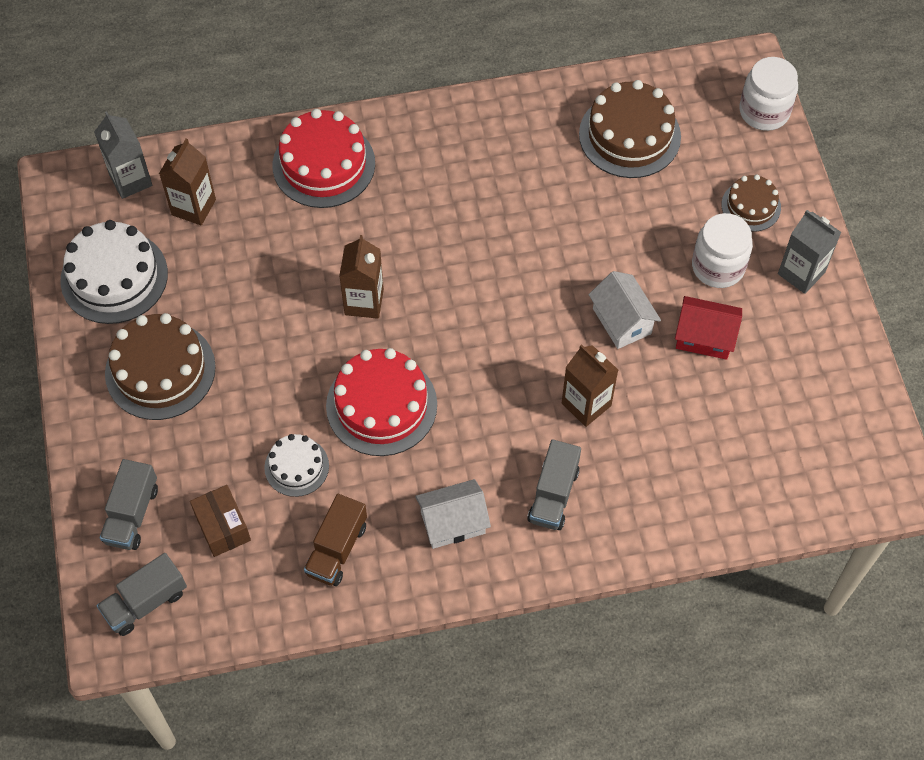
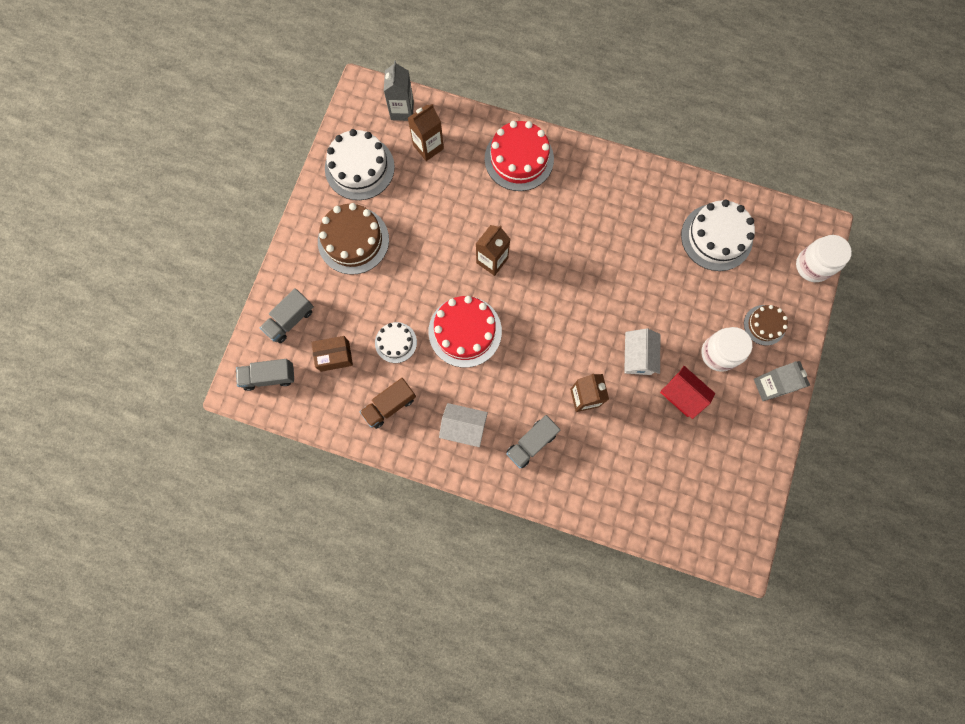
camera: 30 degrees right, 15 degrees up
brown box [190,485,251,557] -> brown box turned 75 degrees clockwise [311,336,353,372]
brown cake [579,80,681,178] -> white cake [681,200,755,271]

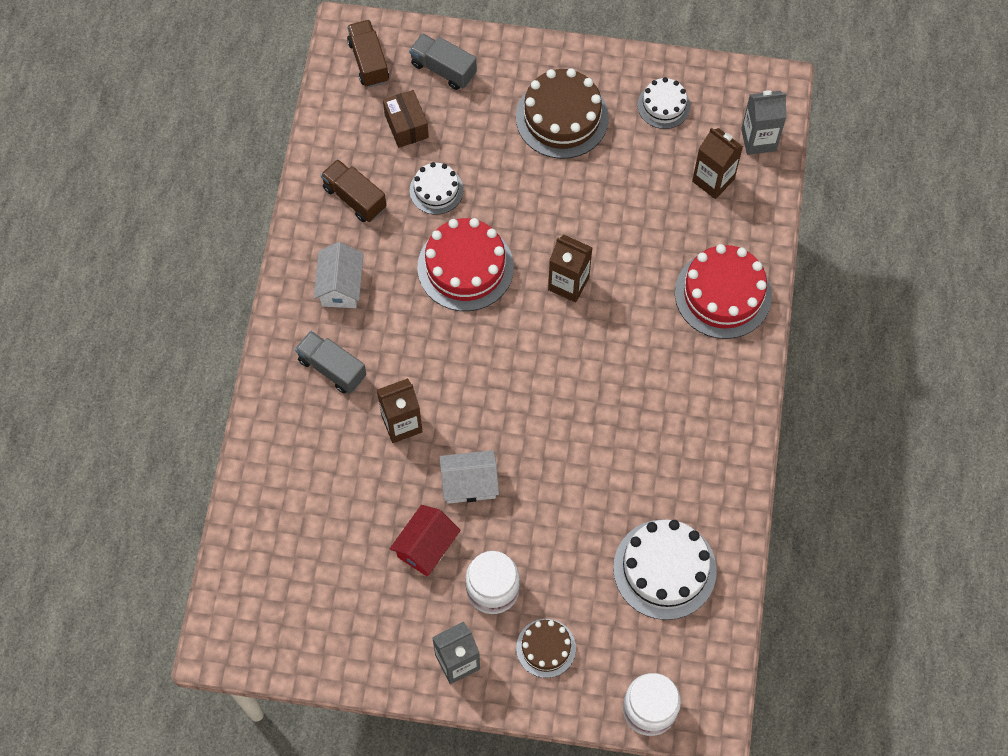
camera: 80 degrees right, 10 degrees down
grey truck [236,359,294,391] -> brown truck [347,20,389,87]
white cake [325,129,395,200] -> white cake [638,77,690,129], size x0.57

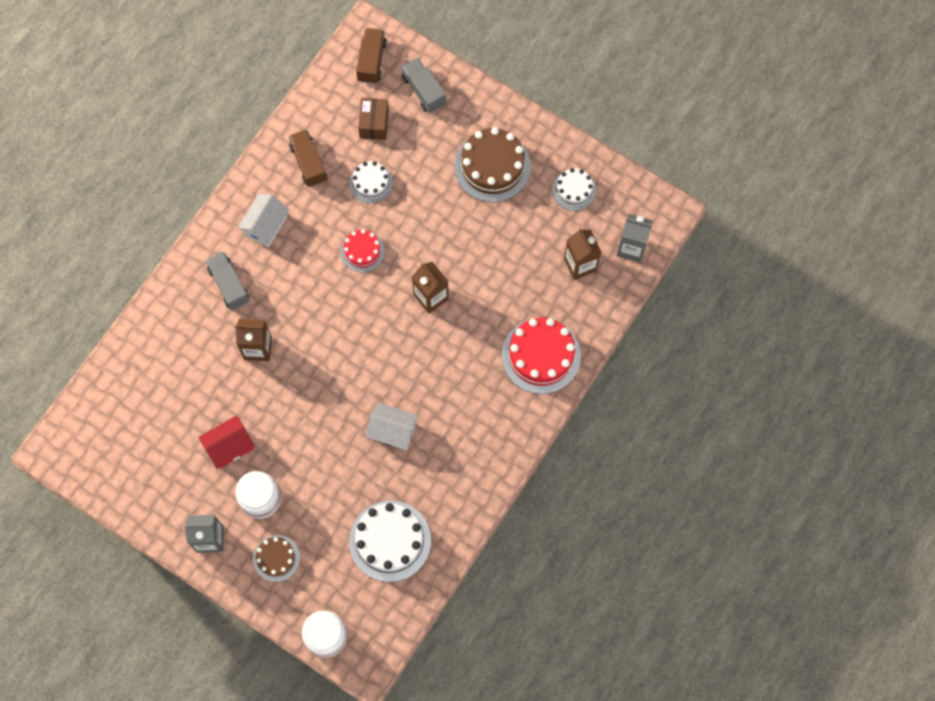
camera: 25 degrees right, 5 degrees up
red cake [417,218,514,311] -> red cake [340,229,385,272], size x0.57
white house [439,450,499,504] -> white house moved to [365,402,419,450]

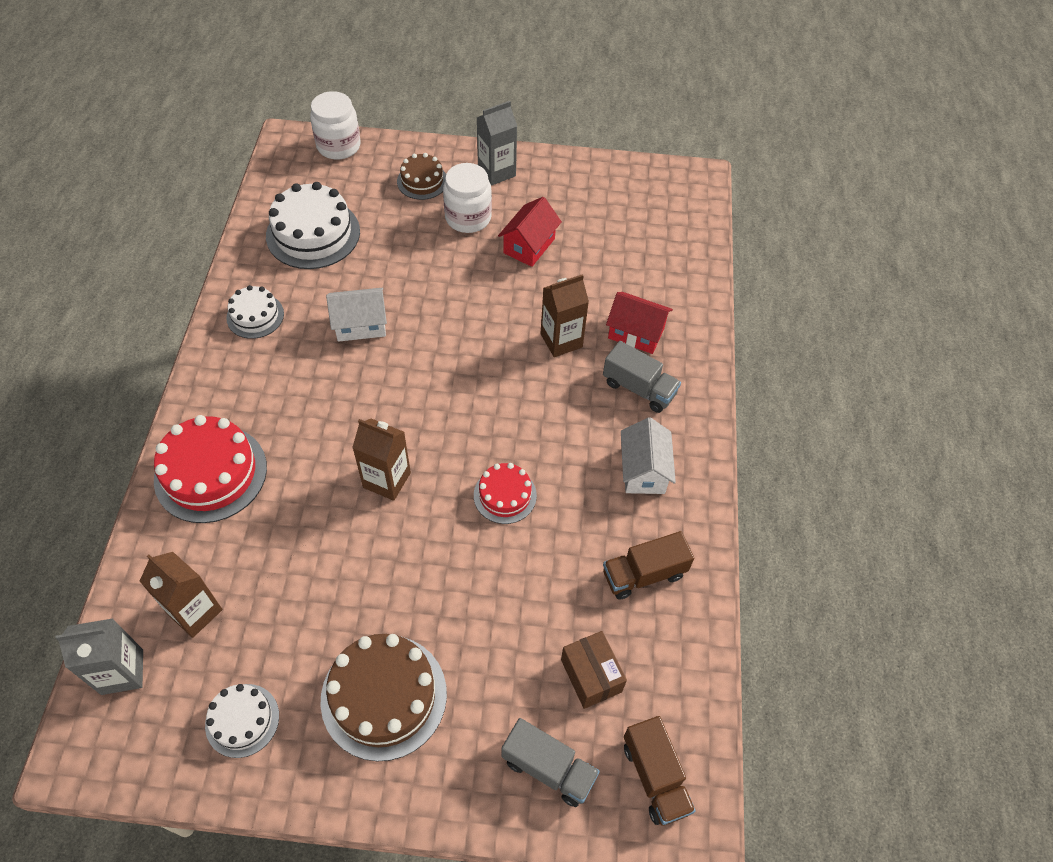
camera: 150 degrees right, 15 degrees down
brown truck [289,129,327,187] -> brown truck turned 120 degrees clockwise [603,531,694,600]
white cake [349,161,393,204] -> white cake moved to [226,285,284,339]
none -> red house [606,292,673,354]

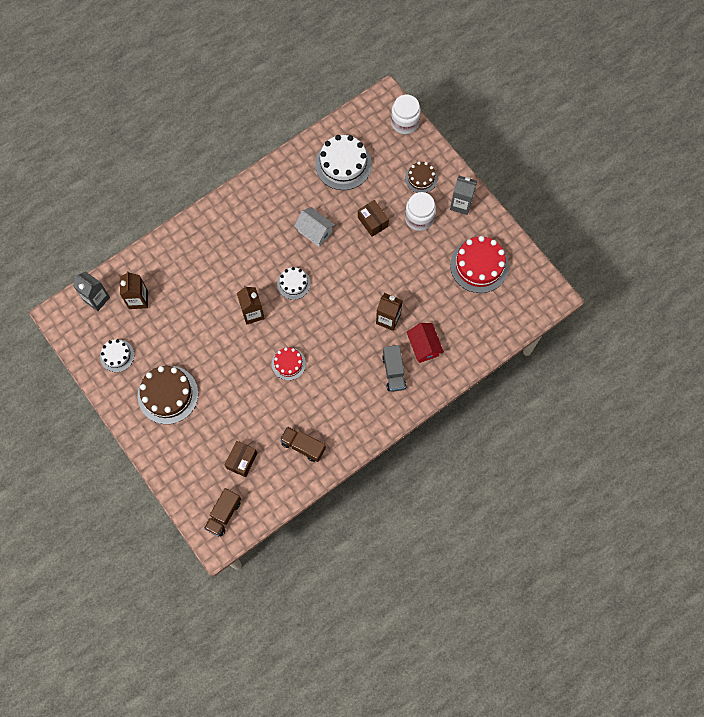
camera: 50 degrees right, 15 degrees up
red cake [154,415,267,523] -> red cake moved to [450,236,509,293]
white cake [226,285,284,339] -> white cake moved to [277,267,311,300]
red house [498,197,562,267] -> none
grey truck [501,718,600,807] -> none
white house [621,417,676,494] -> none
none -> brown box [358,200,389,237]

